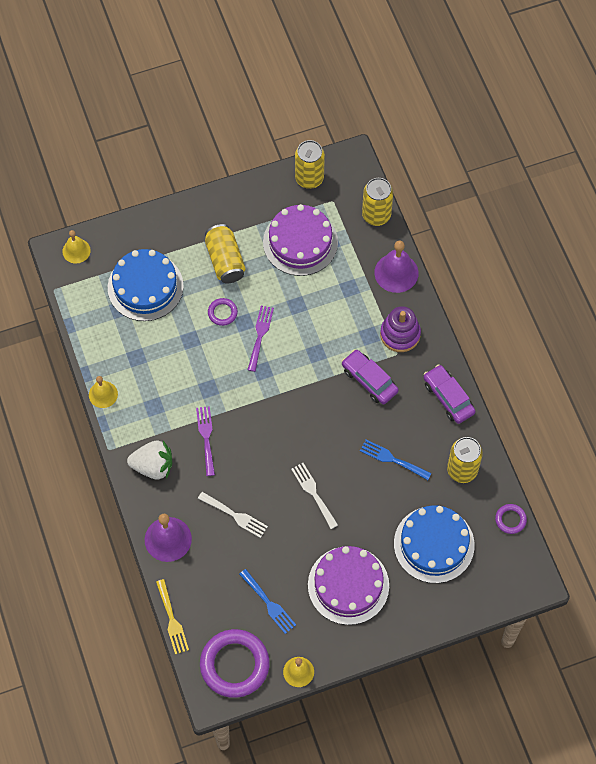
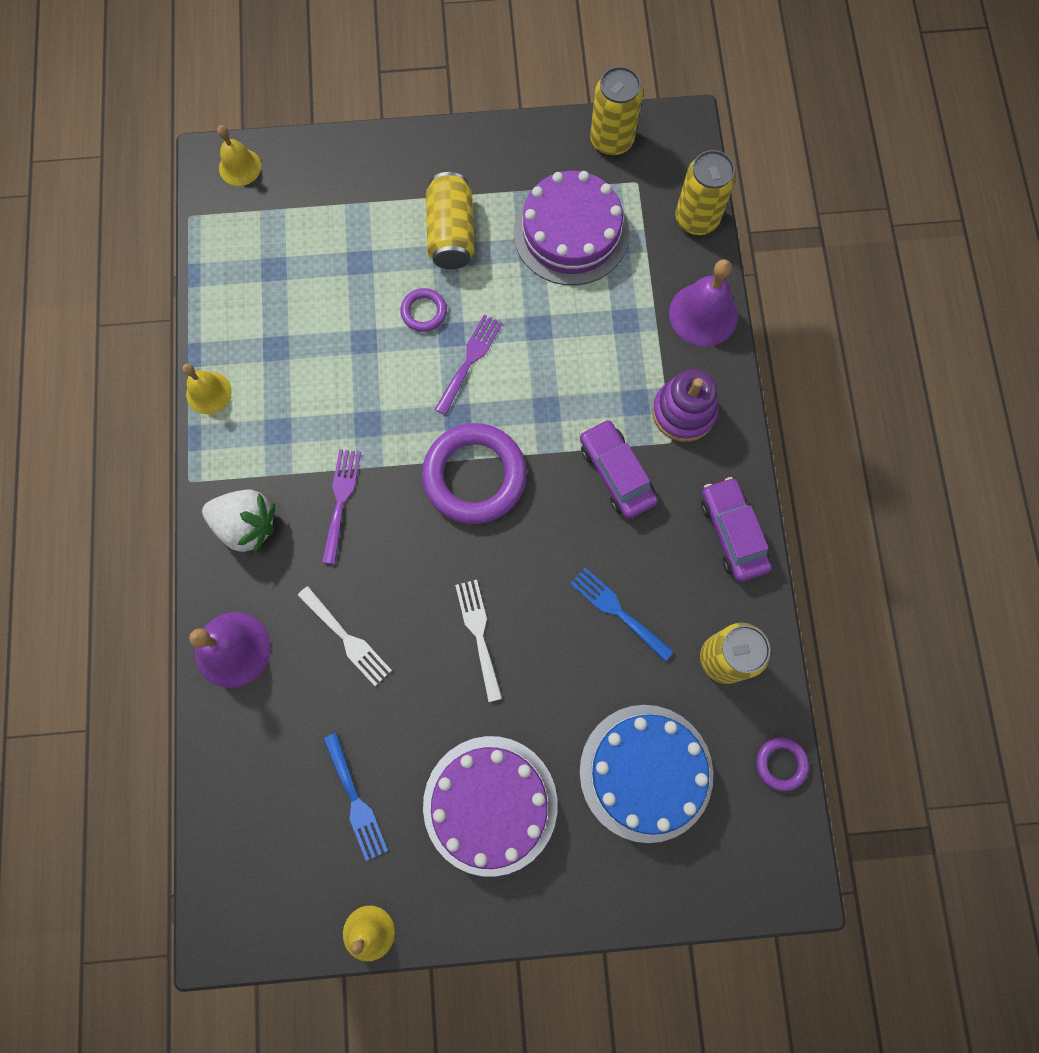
camera: 15 degrees right, 10 degrees up
blue cake [108,249,184,321] -> none
yellow fork [156,579,189,654] -> none
purple ring [200,629,270,698] -> purple ring moved to [422,423,527,524]

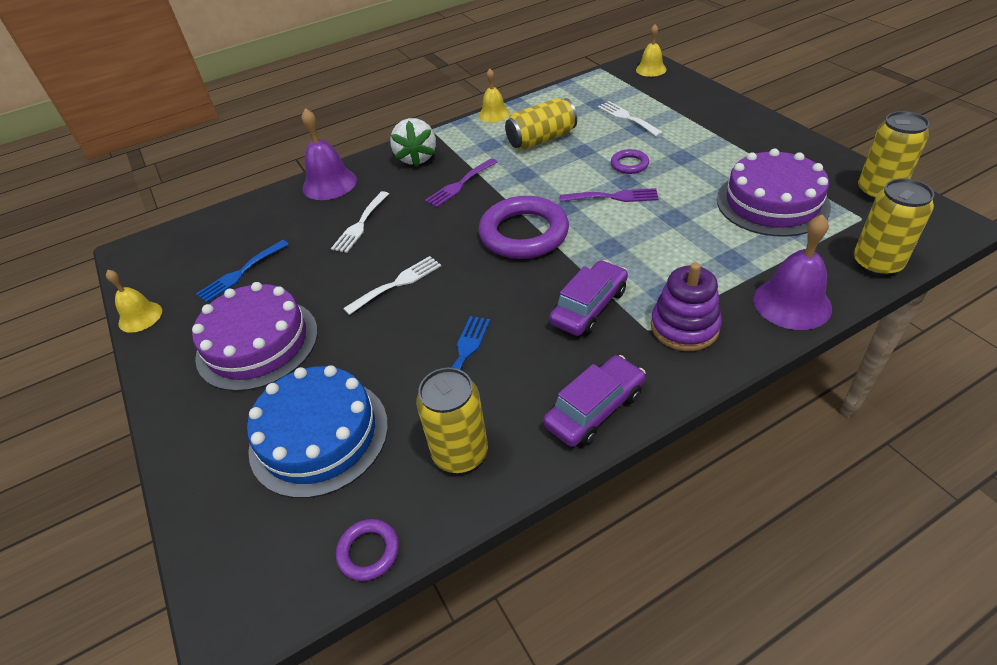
camera: 70 degrees right, 30 degrees down
purple fork [322,449,361,564] -> purple fork turned 150 degrees clockwise [425,158,497,207]
yellow can [426,172,475,269] -> yellow can moved to [505,98,577,150]
none -> white fork [598,101,663,137]

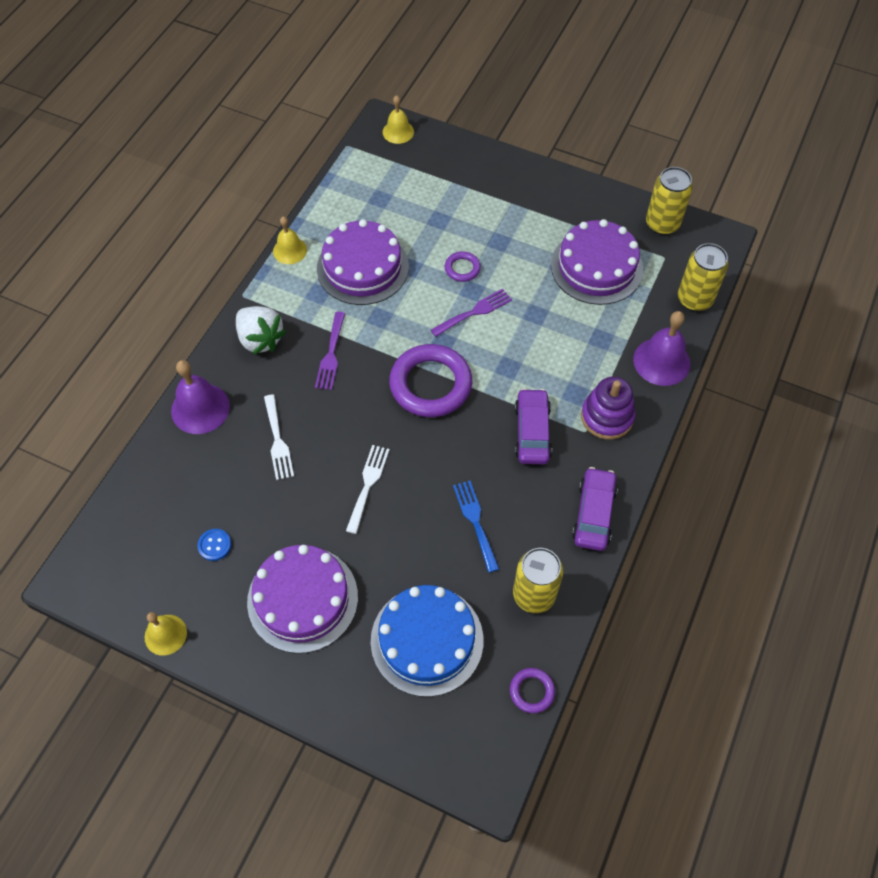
camera: 40 degrees left, 15 degrees up
blue fork [196,240,289,303] -> blue button [197,529,231,561]
yellow can [505,98,577,150] -> purple cake [317,219,409,305]
white fork [598,101,663,137] -> none

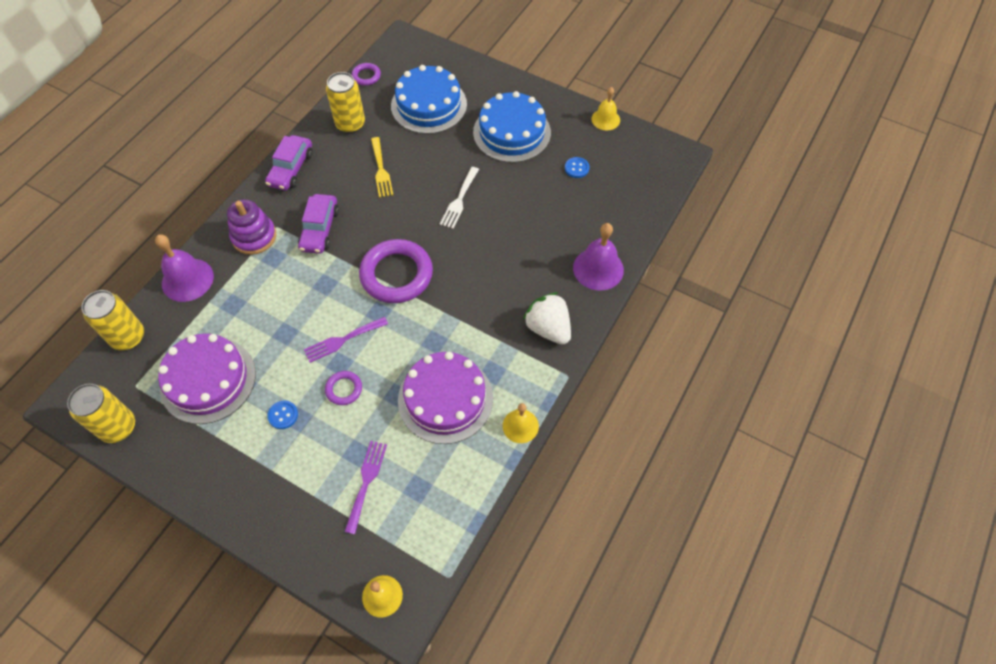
camera: 175 degrees left, 0 degrees up
purple cake [247,545,358,653] -> blue cake [473,91,551,163]
white fork [264,394,294,480] -> none
purple fork [315,311,345,390] -> purple fork moved to [345,441,387,534]
blue fork [453,481,499,573] -> yellow fork [371,137,393,198]
none -> blue button [267,400,298,429]

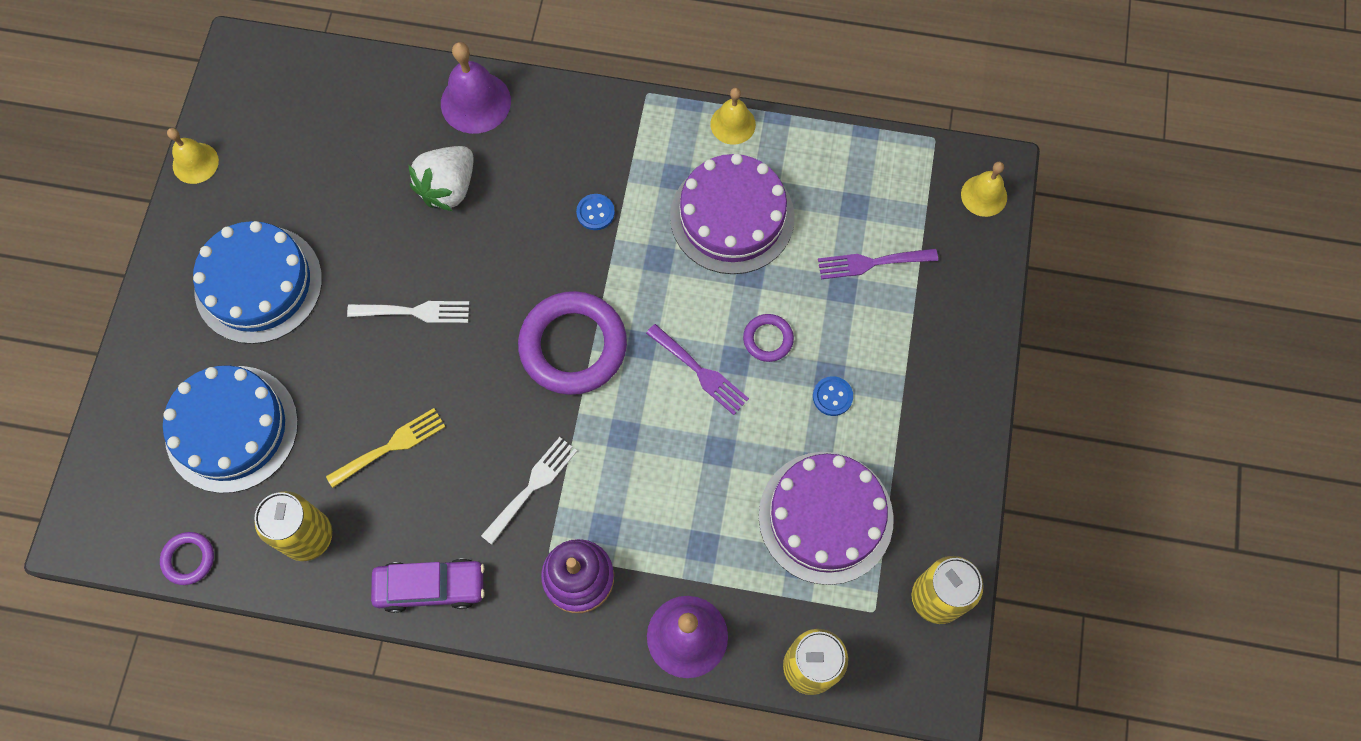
camera: 110 degrees left, 10 degrees up
purple car [298,194,339,254] -> white fork [481,437,577,545]
white strawberry [523,292,571,344] -> white strawberry moved to [408,146,474,211]
blue button [565,157,590,178] -> blue button moved to [576,194,615,230]

